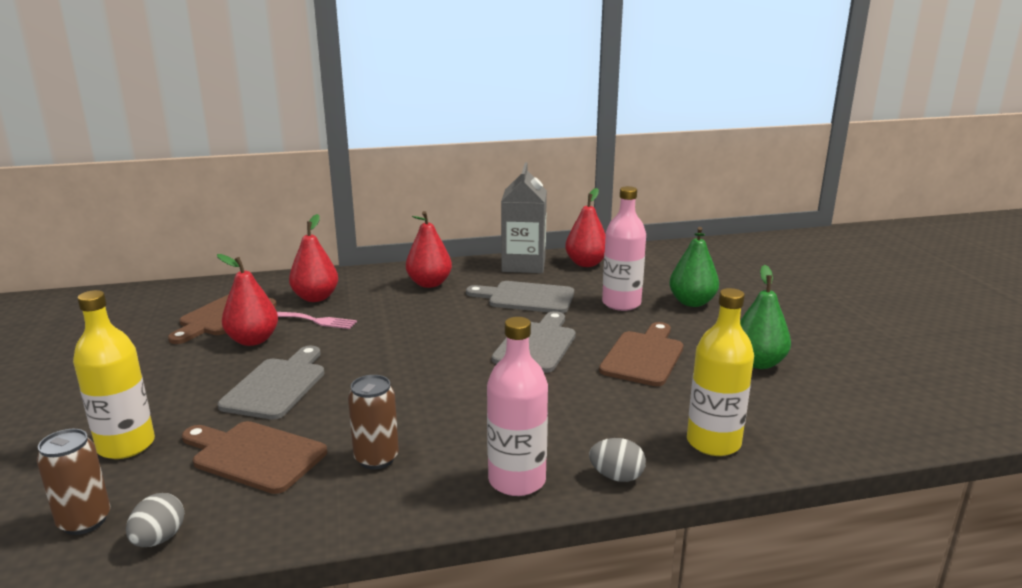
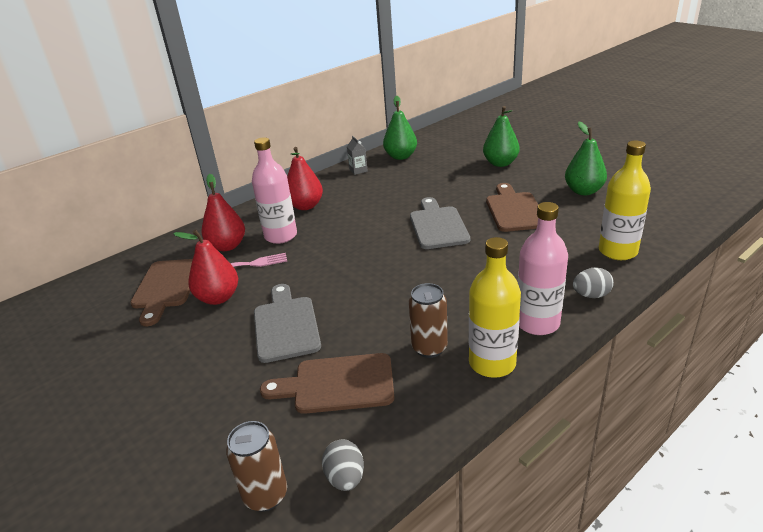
camera: 25 degrees left, 10 degrees up
yellow bottle [73,290,155,459] -> yellow bottle moved to [469,237,521,378]
grey cutting board [466,281,574,313] -> none
grey carton [501,162,547,273] -> grey carton [347,136,368,175], size x0.43
red pear [565,188,606,267] -> green pear [383,95,417,160]
pink bottle [602,186,646,311] -> pink bottle moved to [252,137,297,244]

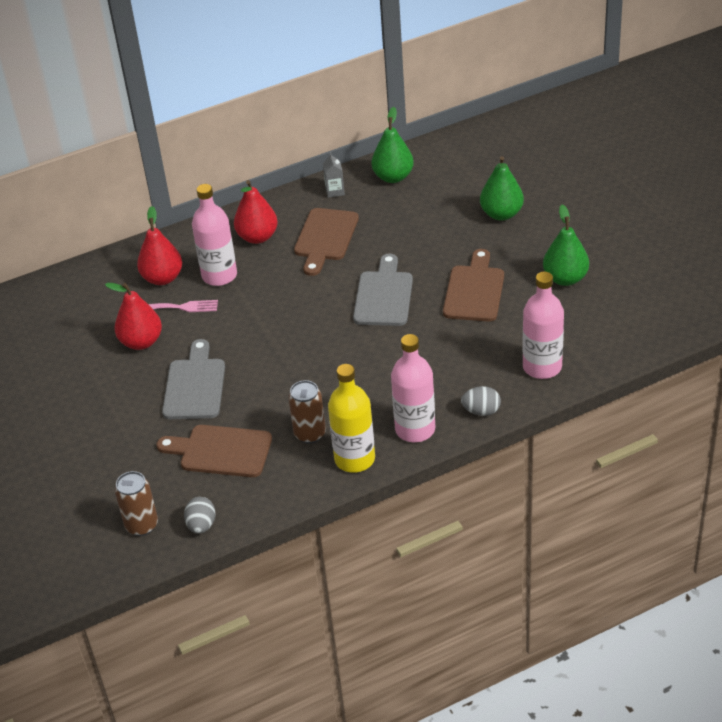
camera: 15 degrees right, 10 degrees up
brown cutting board [130,259,193,326] -> brown cutting board moved to [294,208,359,276]
yellow bottle [599,141,651,260] -> pink bottle [522,272,564,379]

